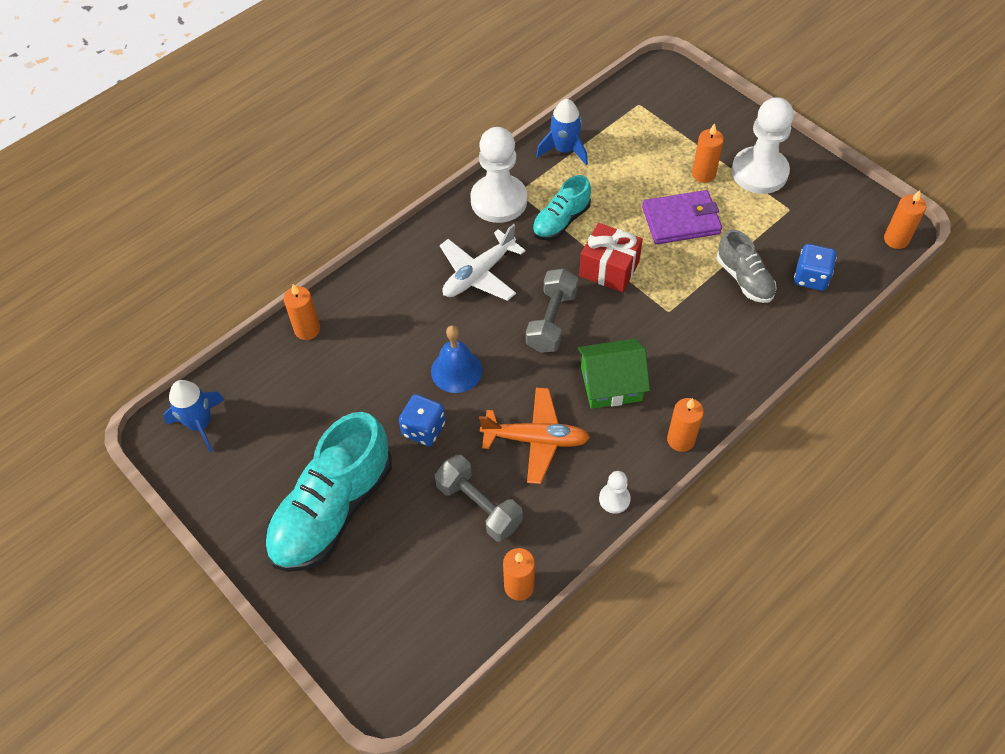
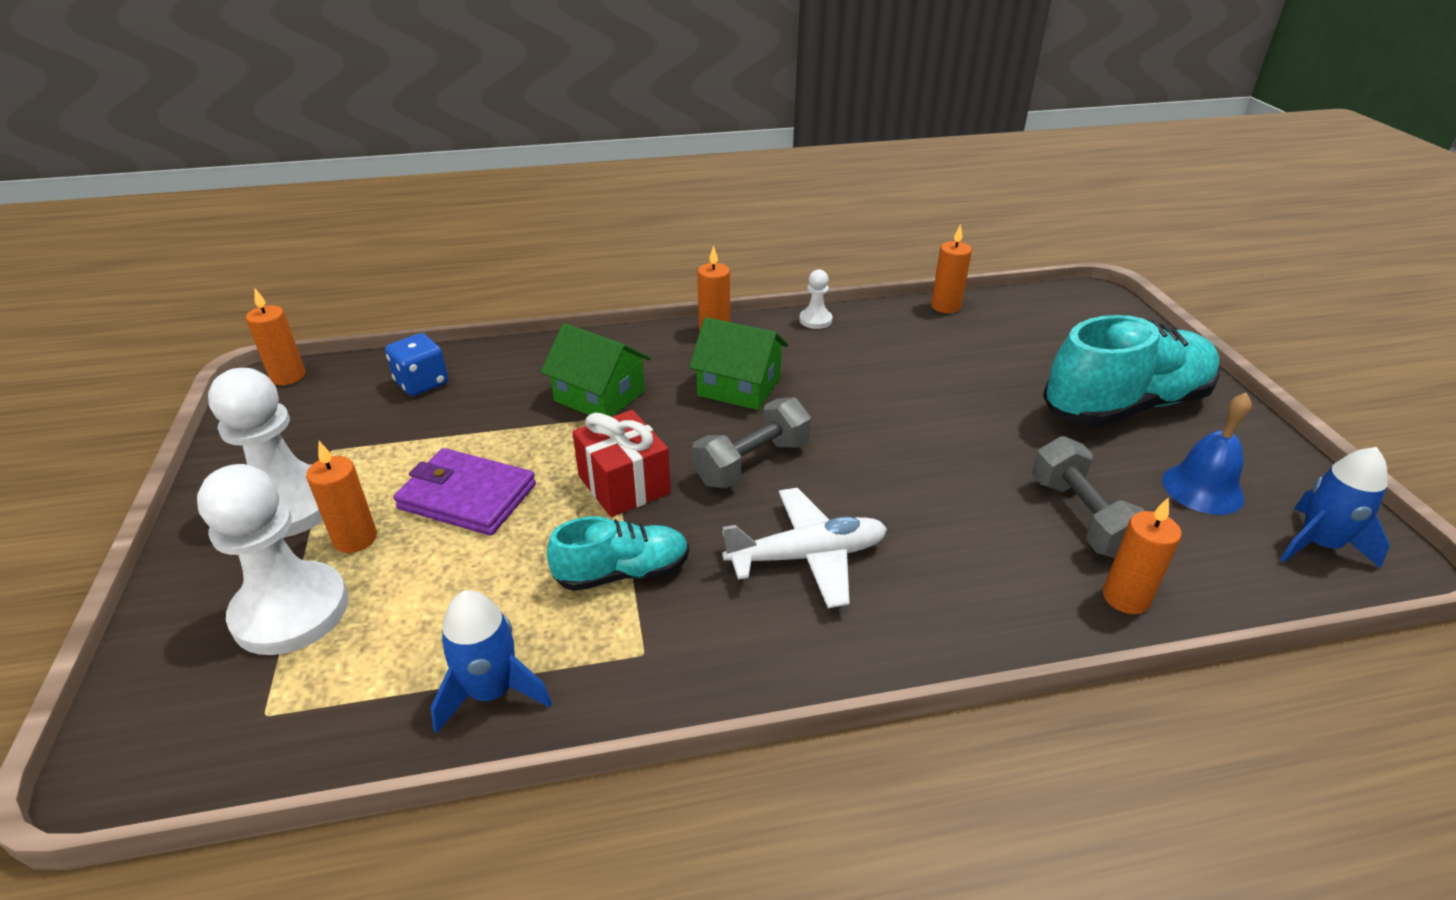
camera: 150 degrees left, 20 degrees down
blue dice [399,394,446,446] -> none
blue bell [431,325,482,393] -> blue bell moved to [1162,393,1252,515]
grey dumbbell [435,455,523,541] -> grey dumbbell moved to [1032,436,1145,559]
white pawn [470,127,527,223] -> white pawn moved to [197,464,348,655]
orange plane [479,388,590,484] -> none
grey shoe [717,229,777,303] -> none
none -> green house [541,323,651,417]

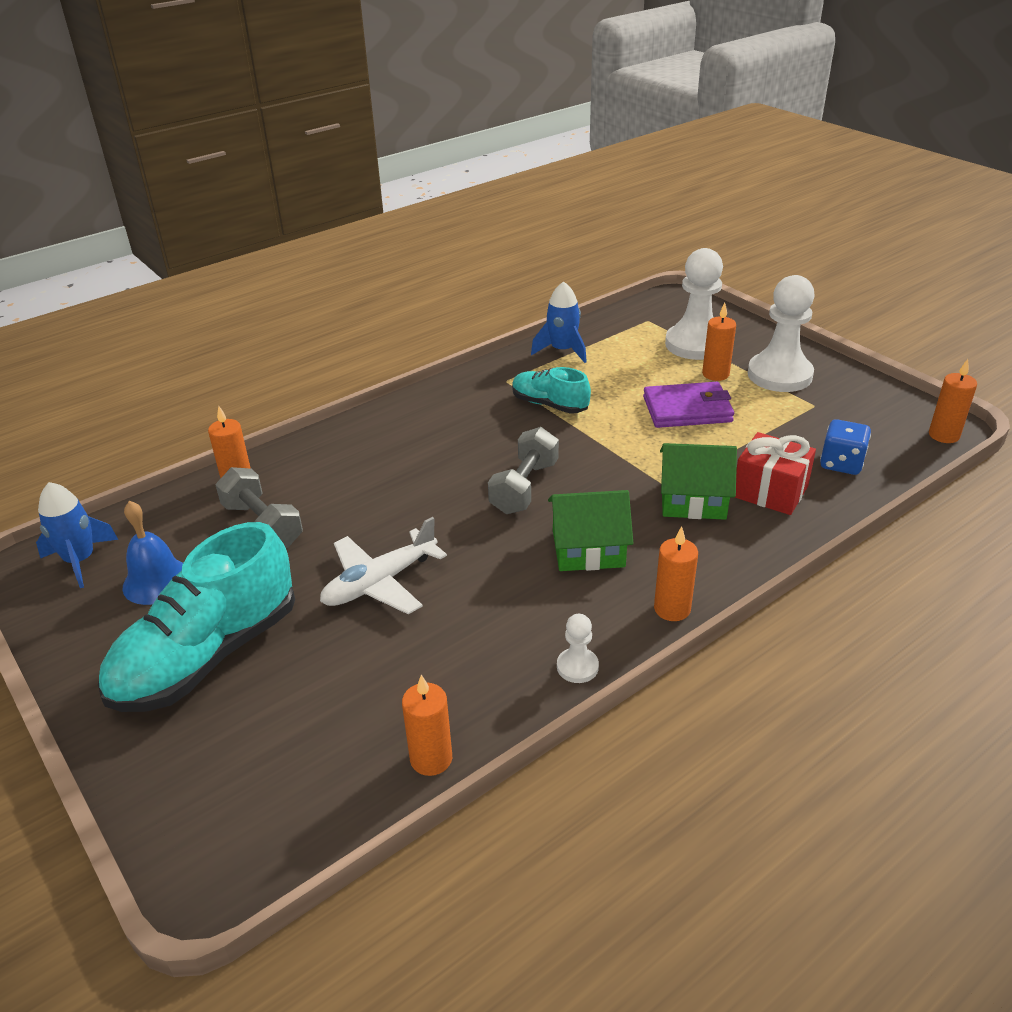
camera: 155 degrees right, 0 degrees up
turquoise shoe [547,516,689,591] -> turquoise shoe turned 75 degrees clockwise [512,367,591,414]
red gift [572,410,671,517] -> red gift moved to [735,432,816,515]
white plane [722,488,887,608] -> white plane moved to [320,517,447,614]

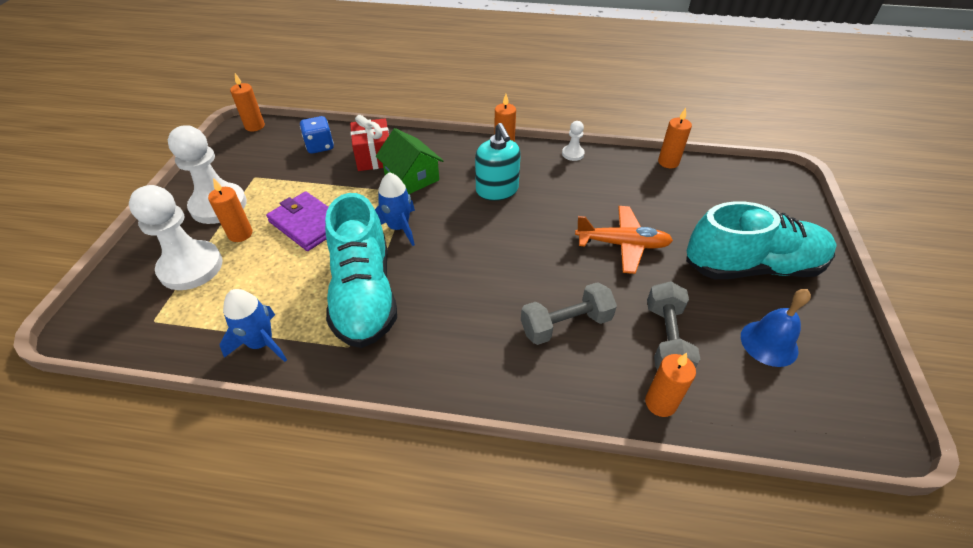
camera: 135 degrees left, 10 degrees up
blue rocket [36,482,118,588] -> blue rocket moved to [375,172,415,246]
white plane [320,517,447,614] -> orange plane [575,206,673,274]
grey dumbbell [488,427,559,514] -> grey dumbbell moved to [521,282,617,345]
turquoise shoe [512,367,591,414] -> turquoise shoe [325,193,397,348], size x1.85
green house [548,490,633,571] -> turquoise soap dispenser [475,123,521,201]

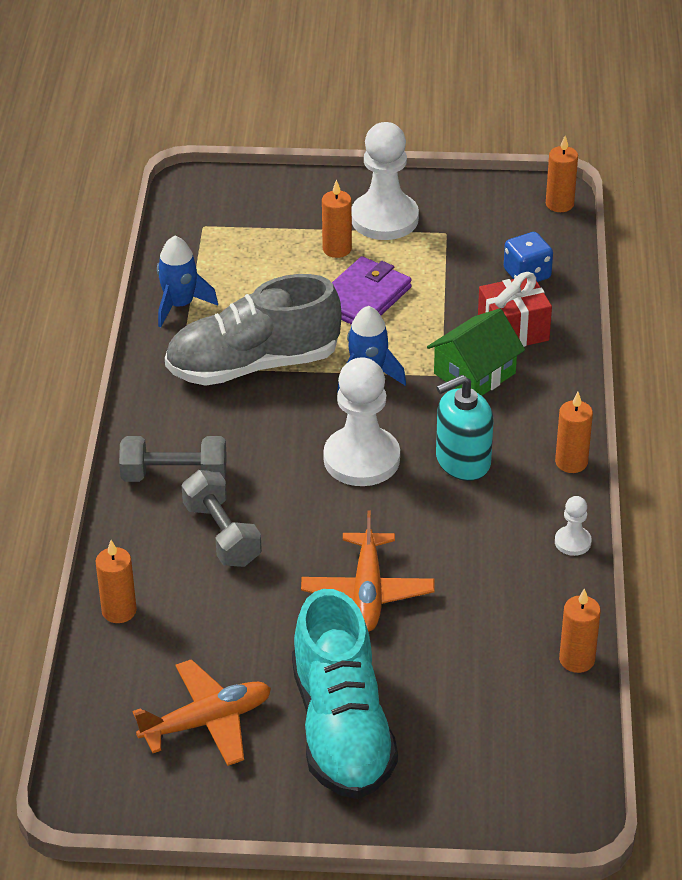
camera: 85 degrees right, 5 degrees down
white pawn [129,185,223,290] -> white pawn moved to [323,357,400,486]
turquoise shoe [325,193,397,348] -> grey shoe [165,274,342,386]
grey dumbbell [647,281,700,369] -> grey dumbbell moved to [119,436,227,482]
blue bell [741,289,811,367] -> orange plane [133,659,271,766]

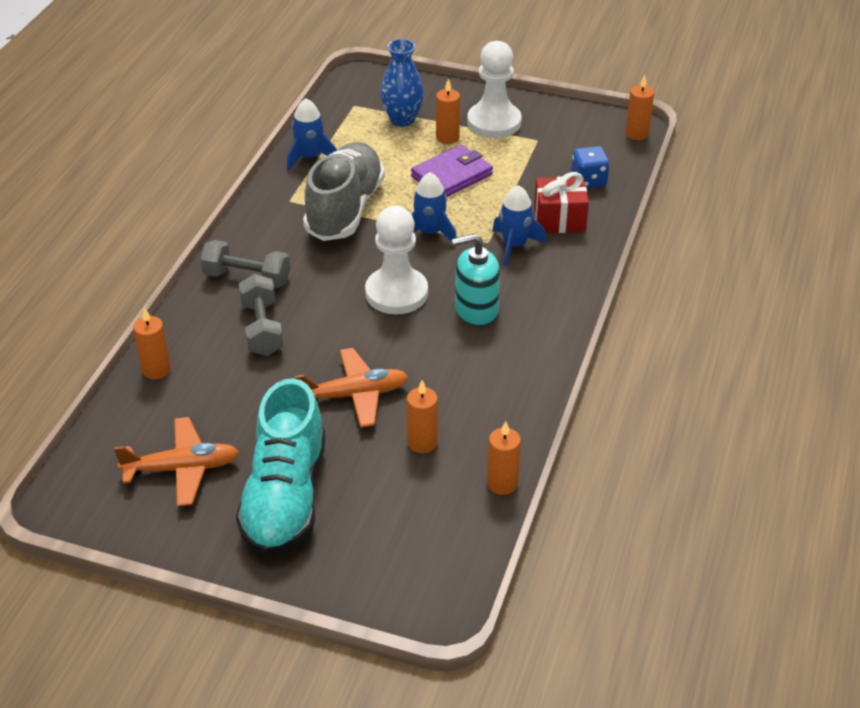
camera: 15 degrees right, 0 degrees up
grey shoe [165,274,342,386] -> grey shoe turned 105 degrees clockwise [303,142,385,241]
orange plane [301,510,435,632] -> orange plane turned 120 degrees counterclockwise [295,348,409,428]
green house [427,308,525,396] -> blue rocket [492,185,547,266]
orange candle [555,392,593,473] -> orange candle moved to [407,380,438,453]
white pawn [555,496,592,556] -> none
none -> blue vase [380,39,424,127]

